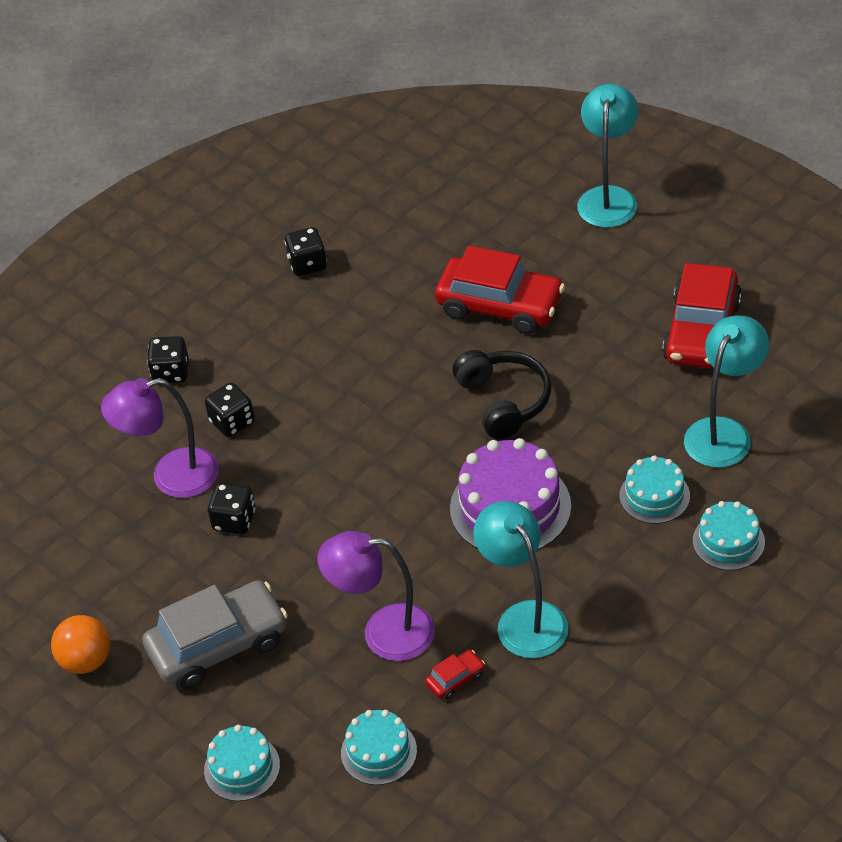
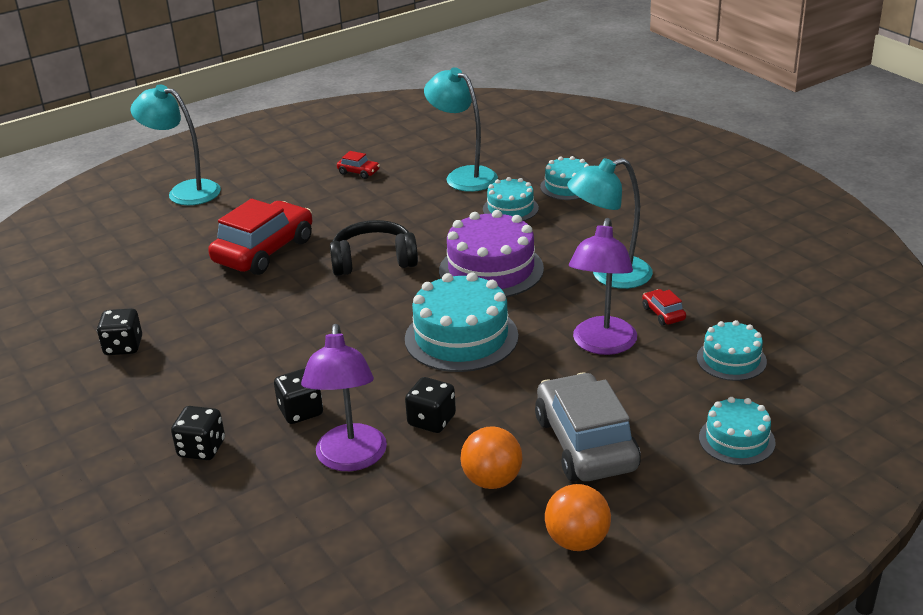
camera: 80 degrees left, 15 degrees down
red car [662,263,742,368] -> red car [337,151,380,179], size x0.42
none -> turquoise cake [405,273,518,372]
none -> orange ball [461,426,523,489]

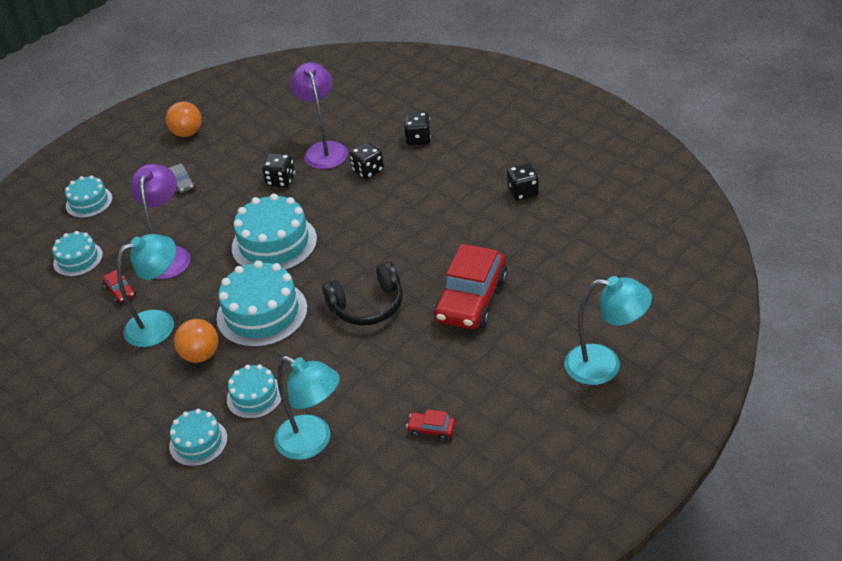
camera: 170 degrees right, 10 degrees up
purple cake [439,210,544,297] -> turquoise cake [216,260,307,347]
orange ball [461,426,523,489] -> orange ball moved to [174,319,219,363]
grey car [535,372,641,481] -> grey car [169,163,195,194], size x0.42

